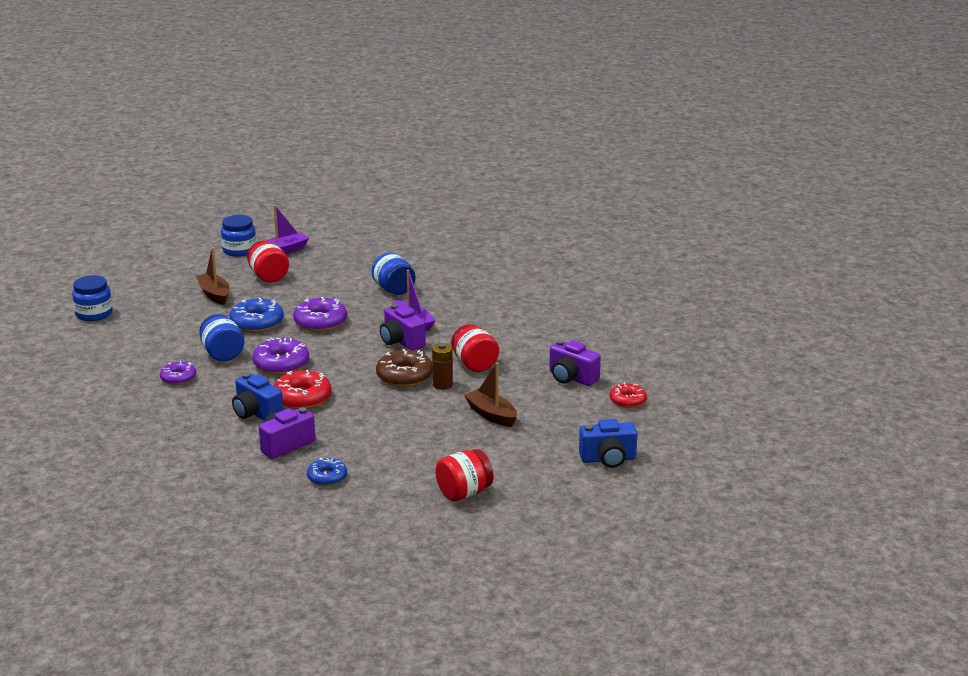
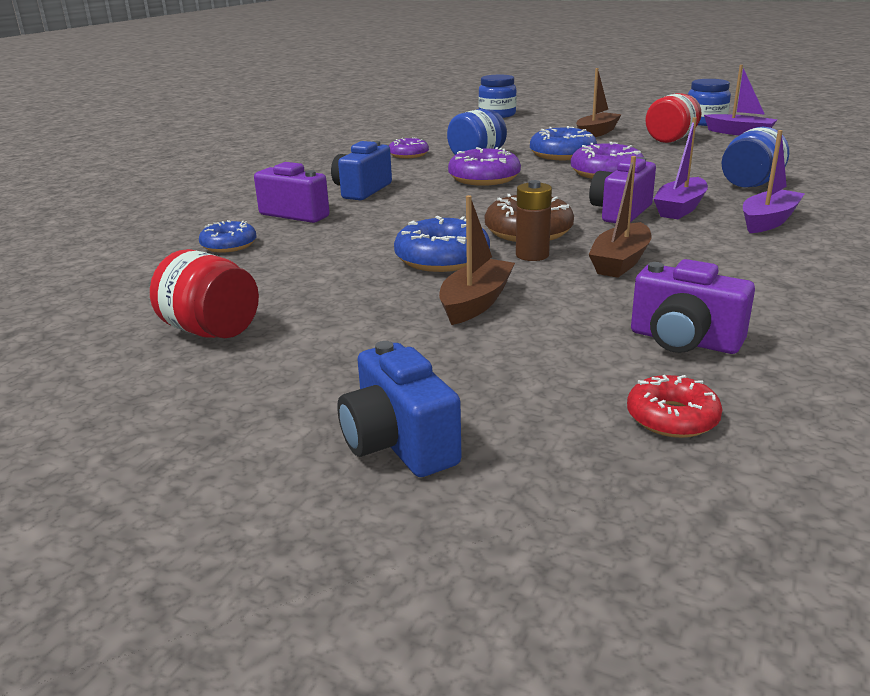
camera: 70 degrees right, 0 degrees up
red donut [274,370,331,409] -> none
red jar [451,324,499,372] -> brown boat [588,156,652,278]
purple camera [549,340,601,386] -> purple camera turned 75 degrees counterclockwise [631,259,755,354]
none -> blue donut [394,216,490,272]
none -> purple boat [743,130,805,233]

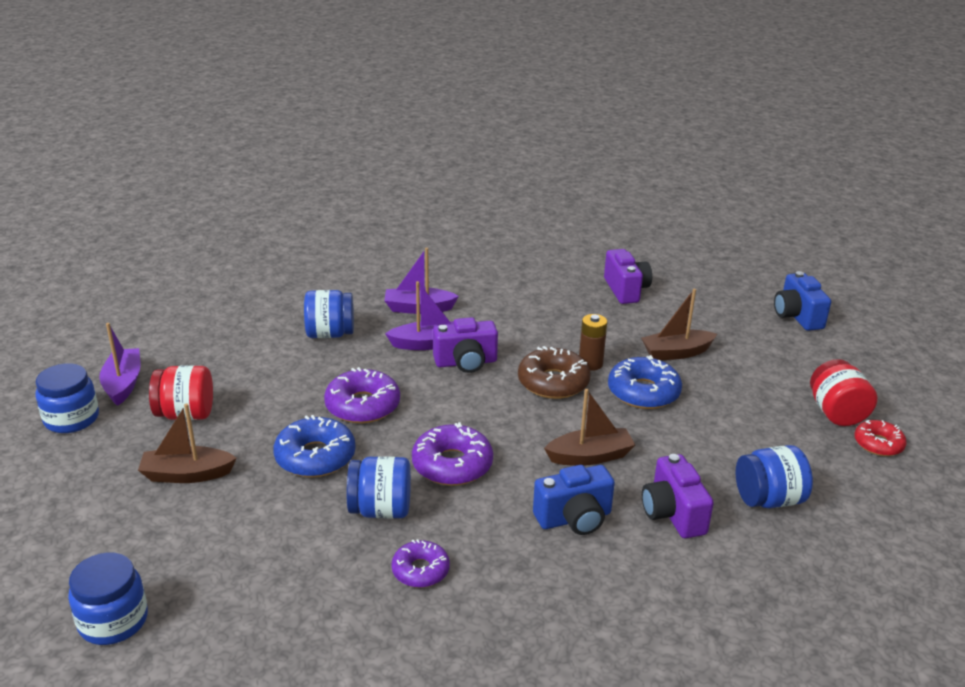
camera: 135 degrees left, 5 degrees up
blue donut [199,220,256,253] -> blue jar [736,445,813,508]
blue camera [337,341,461,477] -> blue camera turned 150 degrees clockwise [774,271,831,331]
brown boat [588,156,652,278] -> brown boat moved to [544,389,635,466]
red donut [627,375,723,438] -> red donut moved to [854,420,907,456]

